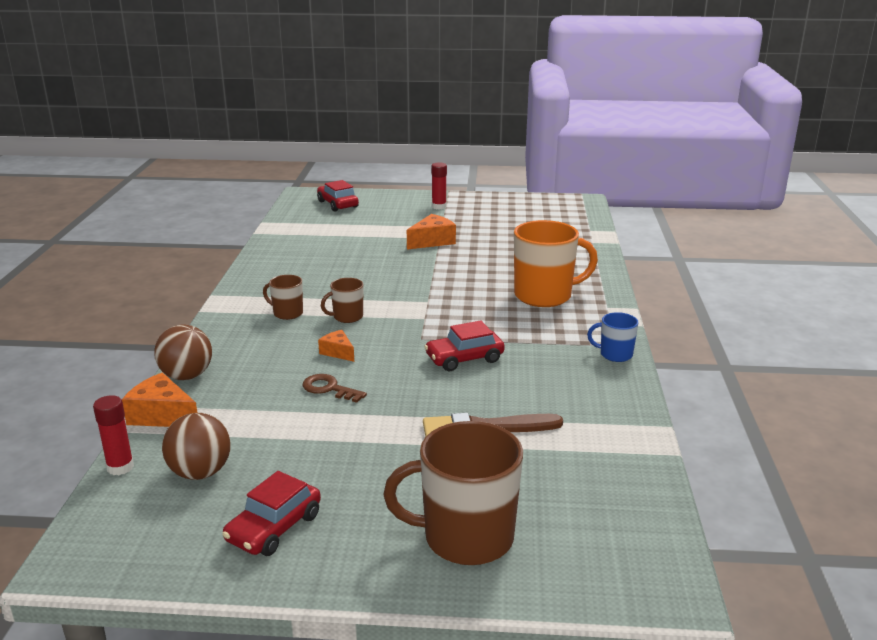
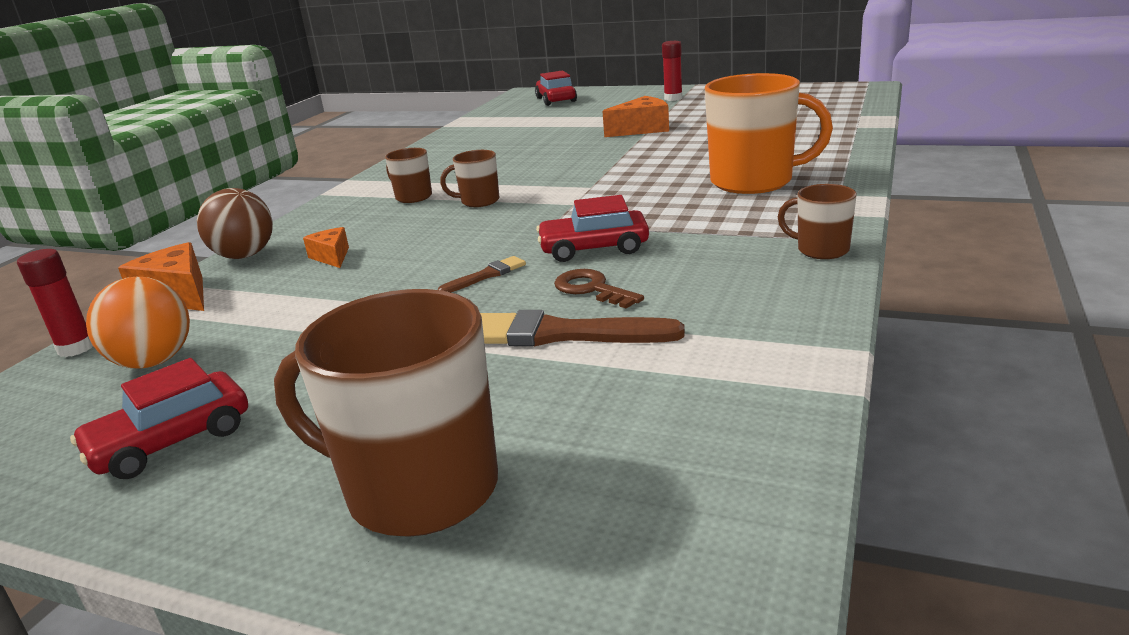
camera: 20 degrees right, 0 degrees up
brown ball [162,413,231,480] -> orange ball [86,276,190,369]
brown key [302,374,367,403] -> brown key moved to [554,269,644,309]
orange cheese [318,330,354,362] -> orange cheese moved to [303,227,349,268]
blue mug [587,312,639,362] -> brown mug [778,184,857,259]
none -> brown brush [438,256,526,292]

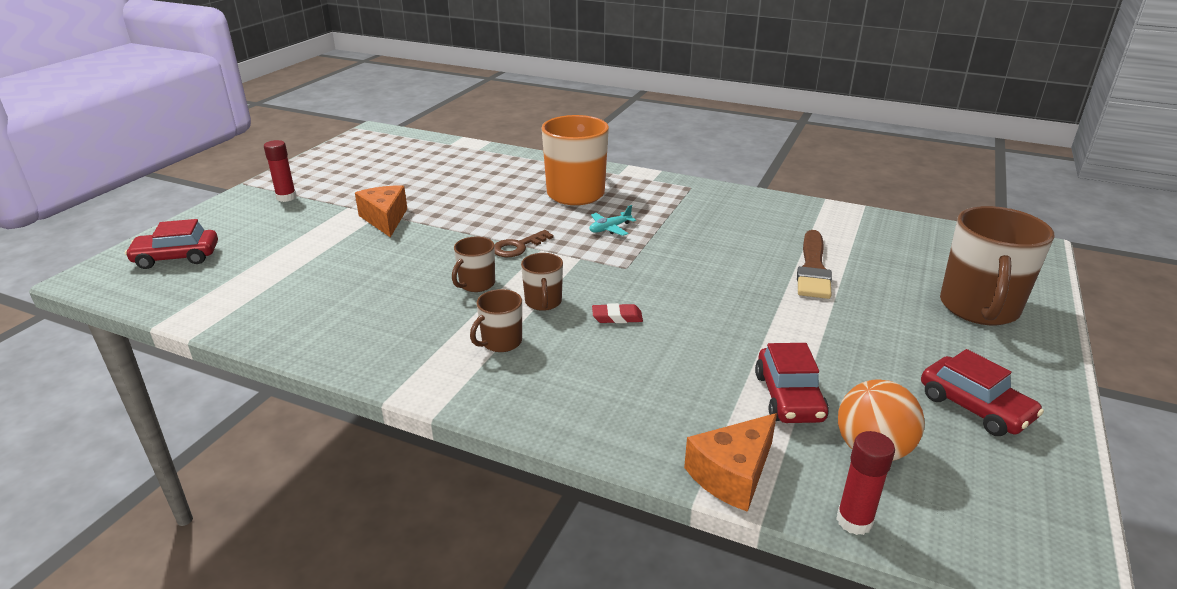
camera: 90 degrees left, 5 degrees up
brown ball [197,188,273,259] -> none
orange cheese [303,227,349,268] -> none
brown brush [438,256,526,292] -> none
red car [536,195,649,262] -> red car moved to [755,343,829,423]
brown key [554,269,644,309] -> brown key moved to [494,230,554,257]
brown mug [778,184,857,259] -> brown mug moved to [452,237,495,292]
none -> turquoise plane [589,205,636,236]
none -> red eraser [592,303,643,323]

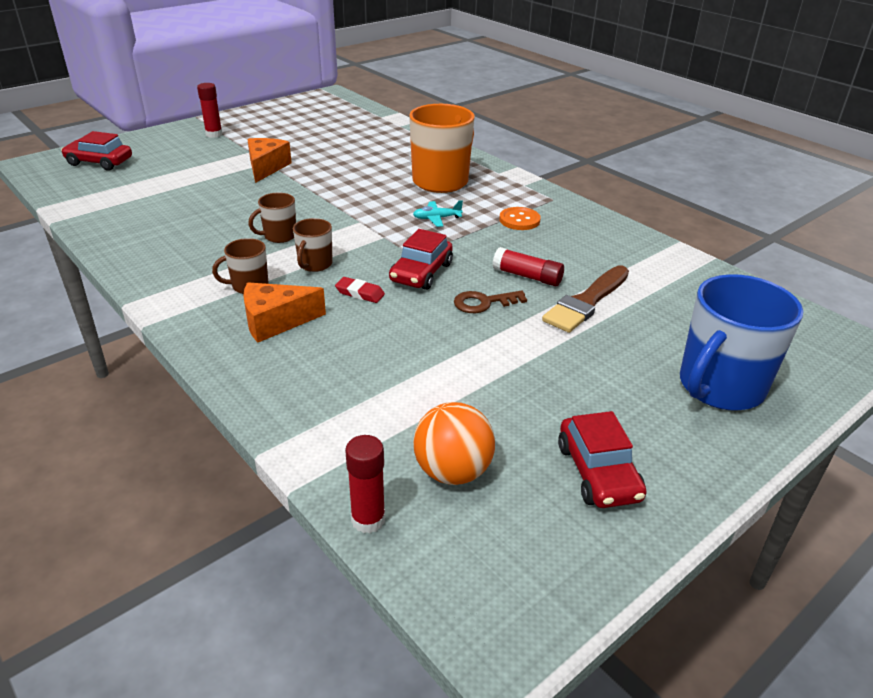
camera: 25 degrees right, 5 degrees up
brown key [494,230,554,257] -> brown key moved to [454,290,527,313]
orange cheese [684,413,777,512] -> orange cheese moved to [243,282,326,343]
red car [755,343,829,423] -> red car moved to [389,229,453,290]
brown mug [940,206,1054,325] -> blue mug [680,274,803,410]
none -> red glue stick [492,247,564,286]
none -> orange button [499,207,541,230]

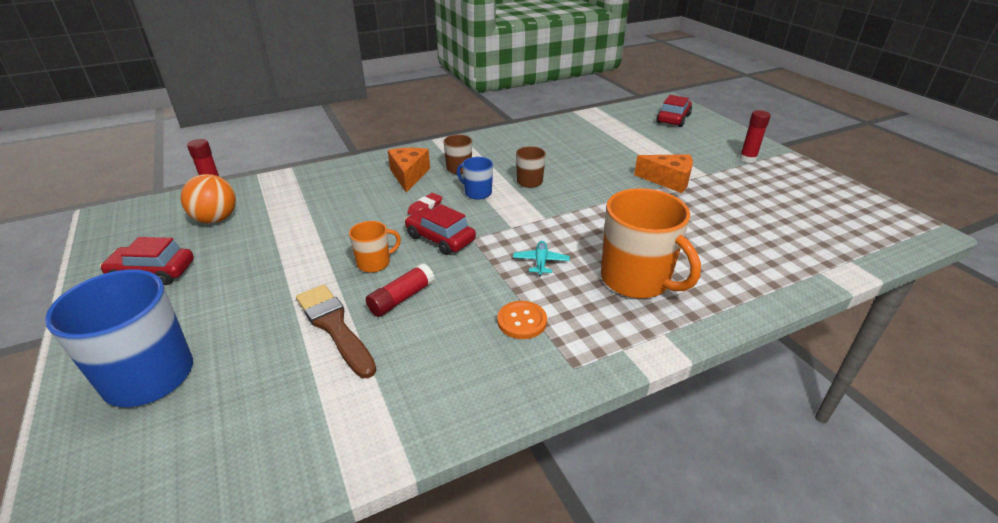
camera: 105 degrees right, 0 degrees up
brown mug [293,218,333,272] -> blue mug [457,157,493,200]
brown key [454,290,527,313] -> orange mug [349,221,401,273]

